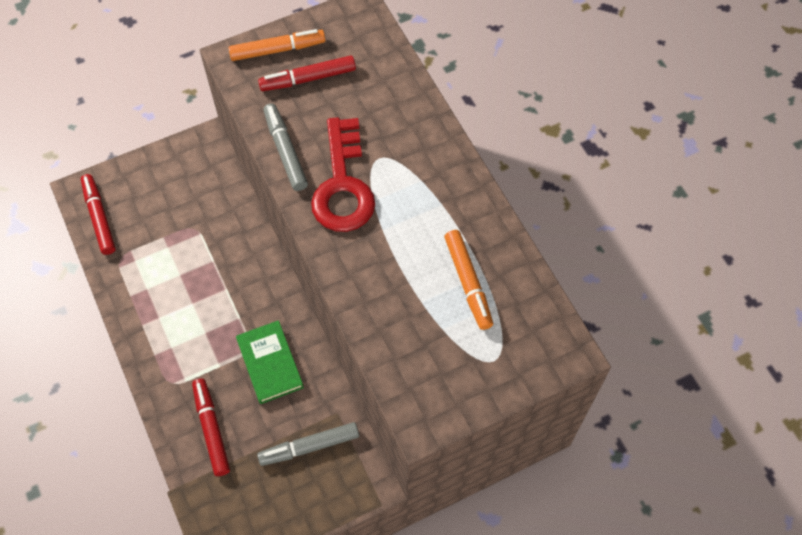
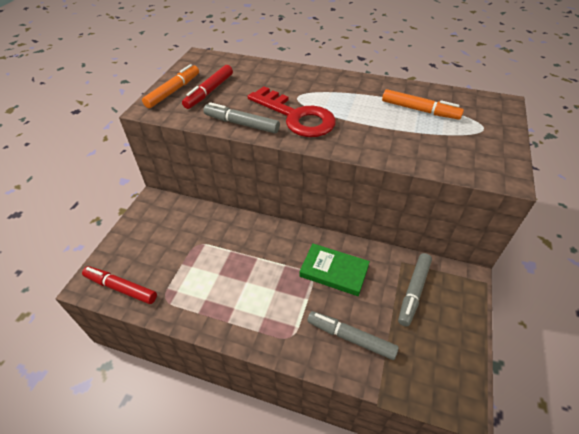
camera: 45 degrees left, 15 degrees down
red marker [192,378,230,476] -> grey marker [307,311,399,360]

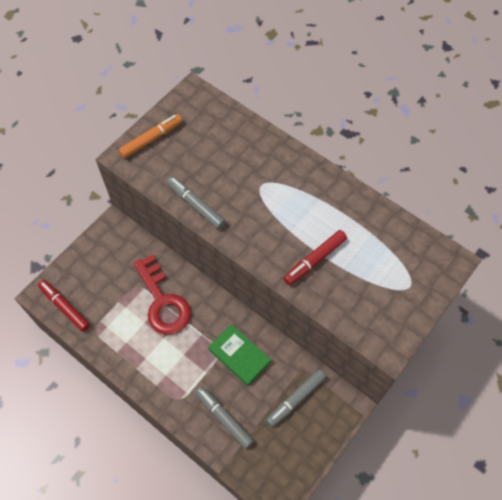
camera: 20 degrees right, 15 degrees up
red marker [182,65,233,109] -> red marker moved to [284,230,347,285]
red key [248,86,336,137] -> red key moved to [134,254,191,335]
orange marker [382,89,464,120] -> none

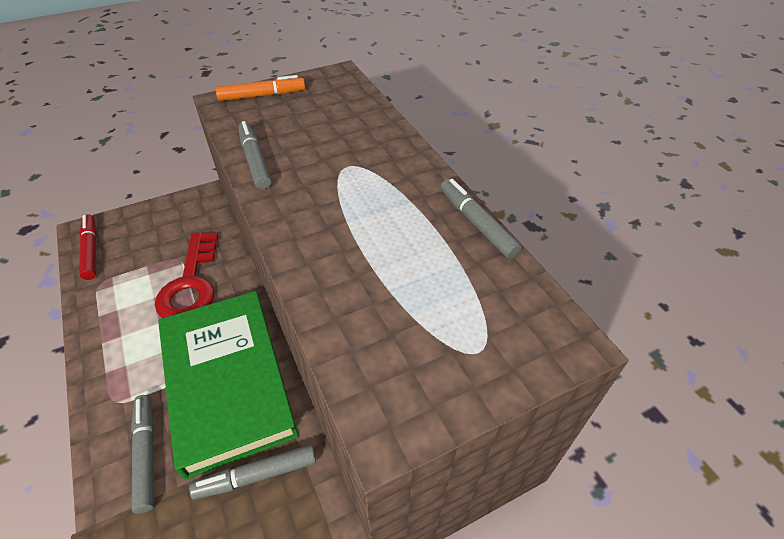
camera: 25 degrees right, 15 degrees down
green book [208,324,271,386] -> green book [158,291,299,479], size x2.09
red marker [284,230,347,285] -> none
none -> grey marker [440,179,522,259]

